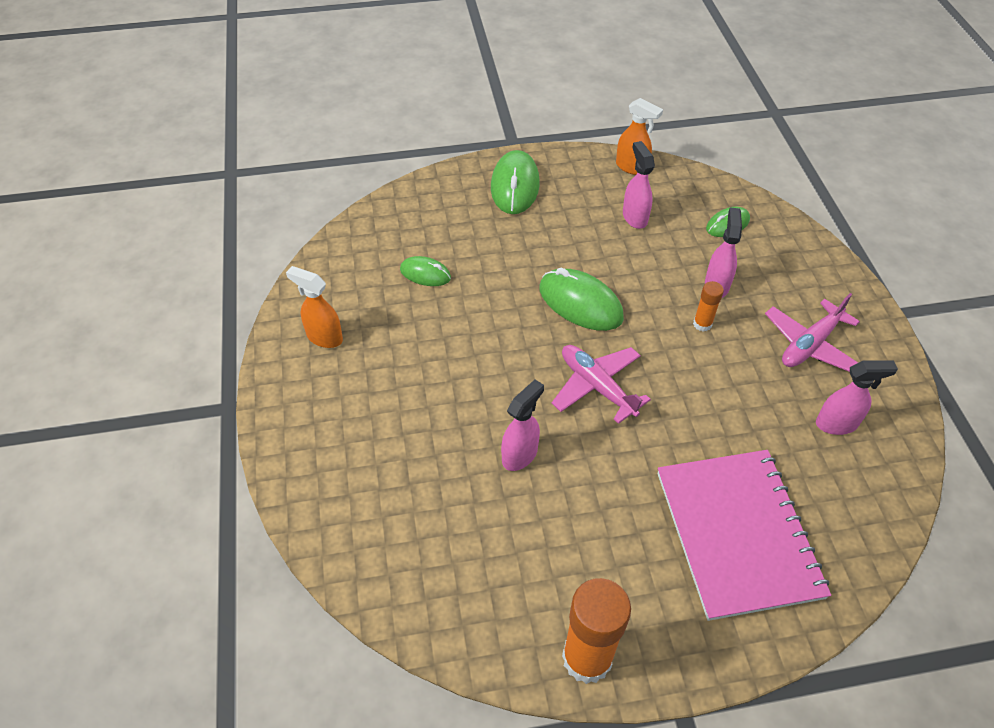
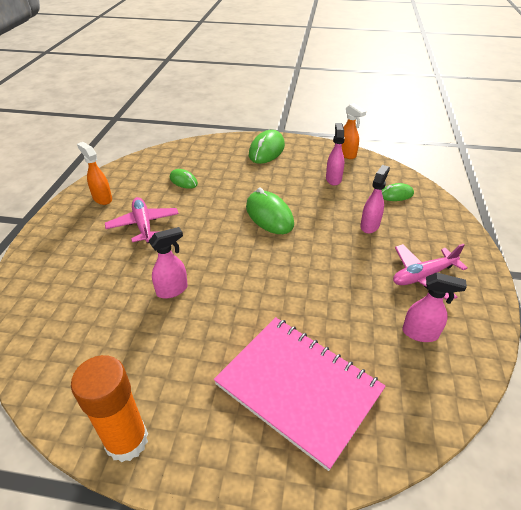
camera: 20 degrees right, 10 degrees down
pink plane [552,345,651,424] -> pink plane moved to [105,197,179,243]
pink notebook [658,450,831,621] -> pink notebook turned 60 degrees counterclockwise [214,317,386,471]
orange glue stick [693,281,724,332] -> none

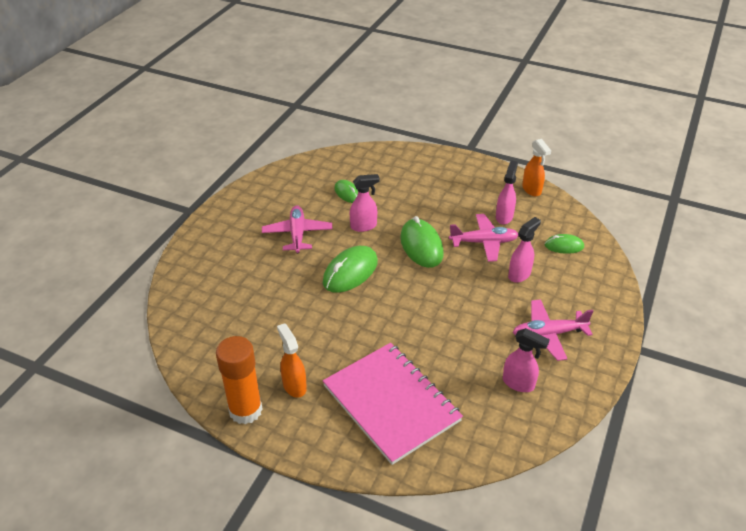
camera: 15 degrees right, 0 degrees up
orange spray bottle [77,142,112,205] -> orange spray bottle moved to [277,323,307,398]
pink spray bottle [149,227,188,299] -> pink spray bottle moved to [350,174,380,232]
green mouse [249,130,285,164] -> green mouse moved to [323,246,378,293]
none -> pink plane [449,214,518,262]

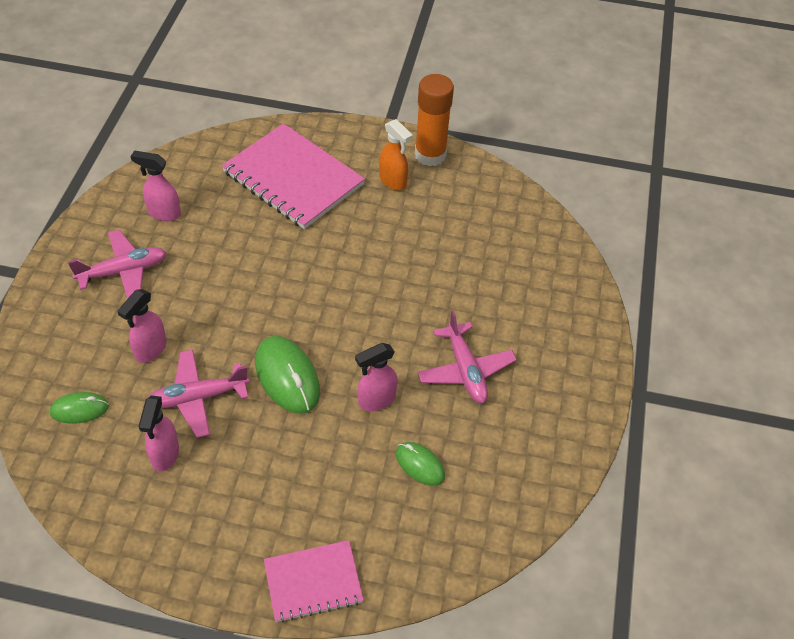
camera: 165 degrees right, 10 degrees up
green mouse [323,246,378,293] -> none
orange spray bottle [522,139,551,196] -> none
none -> pink notebook [264,540,364,623]

